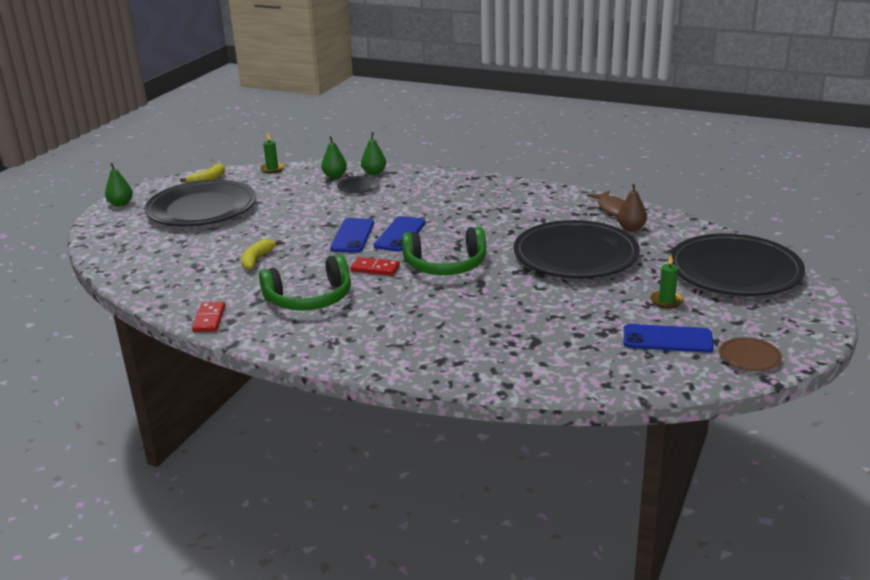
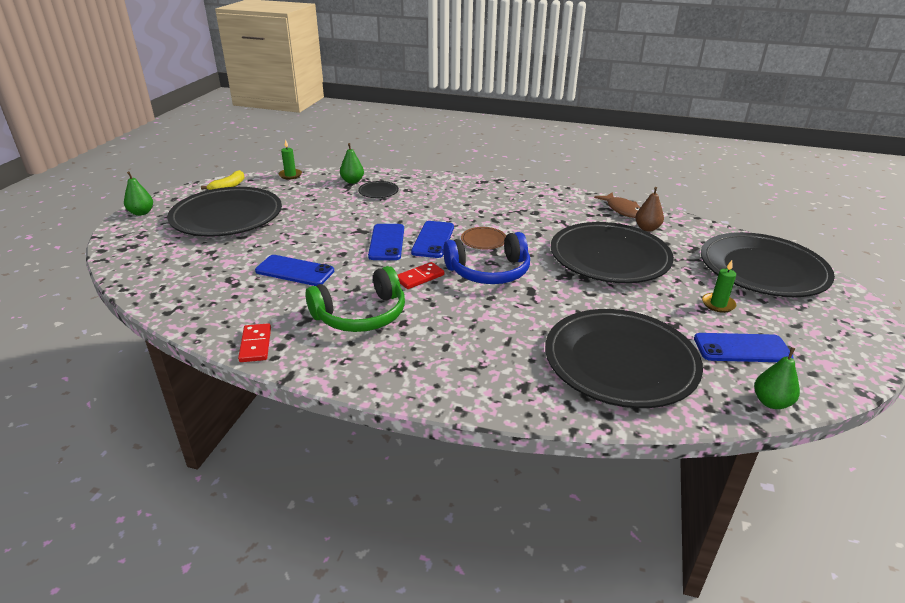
camera: 10 degrees left, 5 degrees up
yellow banana [241,239,282,270] -> blue phone [255,255,334,286]
red domino [350,257,400,276] -> red domino turned 45 degrees counterclockwise [398,262,444,289]
green pear [361,132,386,175] -> green pear moved to [754,347,800,409]
green headphones [402,227,486,275] -> blue headphones [443,232,530,284]
brown plate [719,337,782,371] -> brown plate moved to [461,227,506,249]
none -> black plate [545,309,703,408]

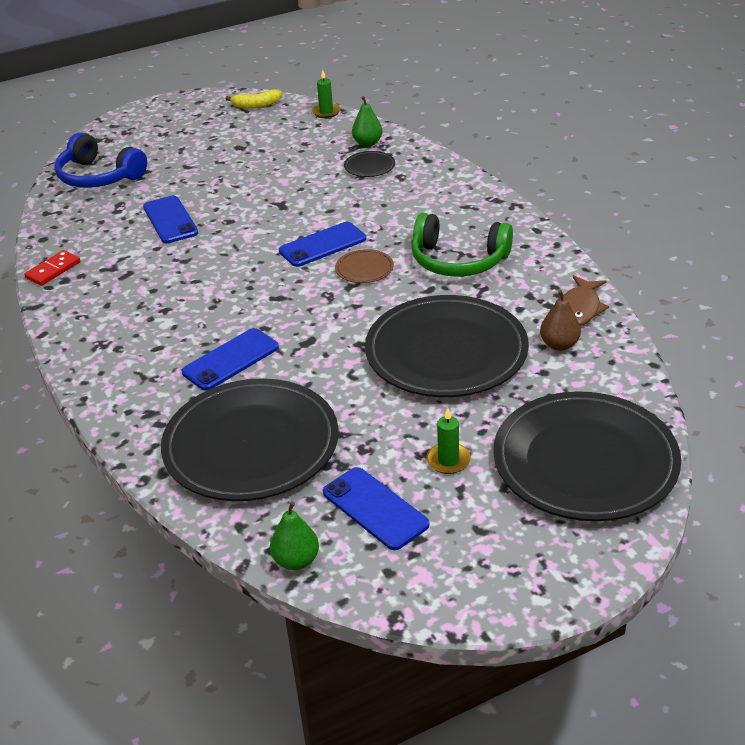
camera: 50 degrees right, 5 degrees up
green pear [124,172,153,216] -> none
black plate [167,187,282,237] -> none
green headphones [305,266,405,332] -> green headphones moved to [411,213,513,277]
blue phone [368,224,404,260] -> blue phone moved to [182,328,279,391]
red domino [398,262,444,289] -> none
blue headphones [443,232,530,284] -> blue headphones moved to [54,132,147,188]

